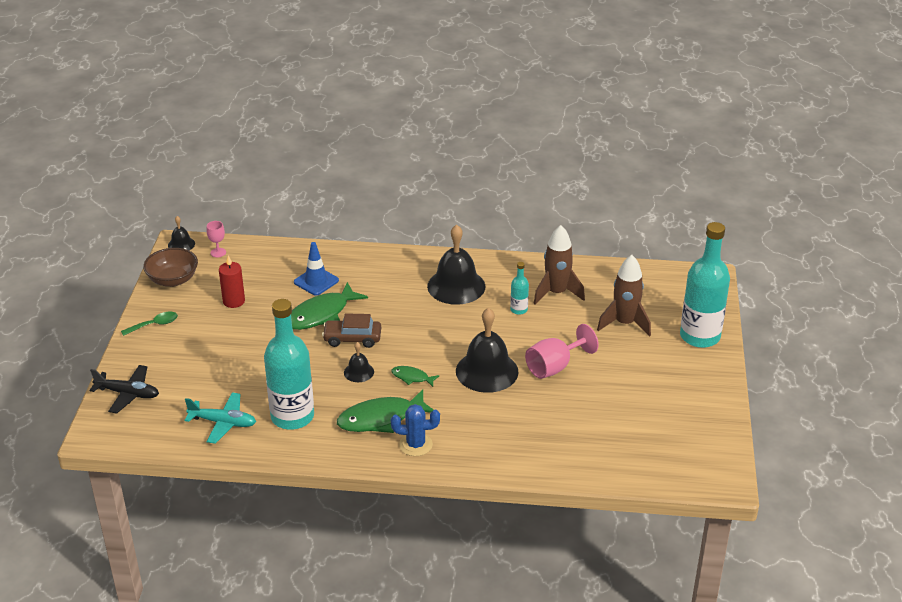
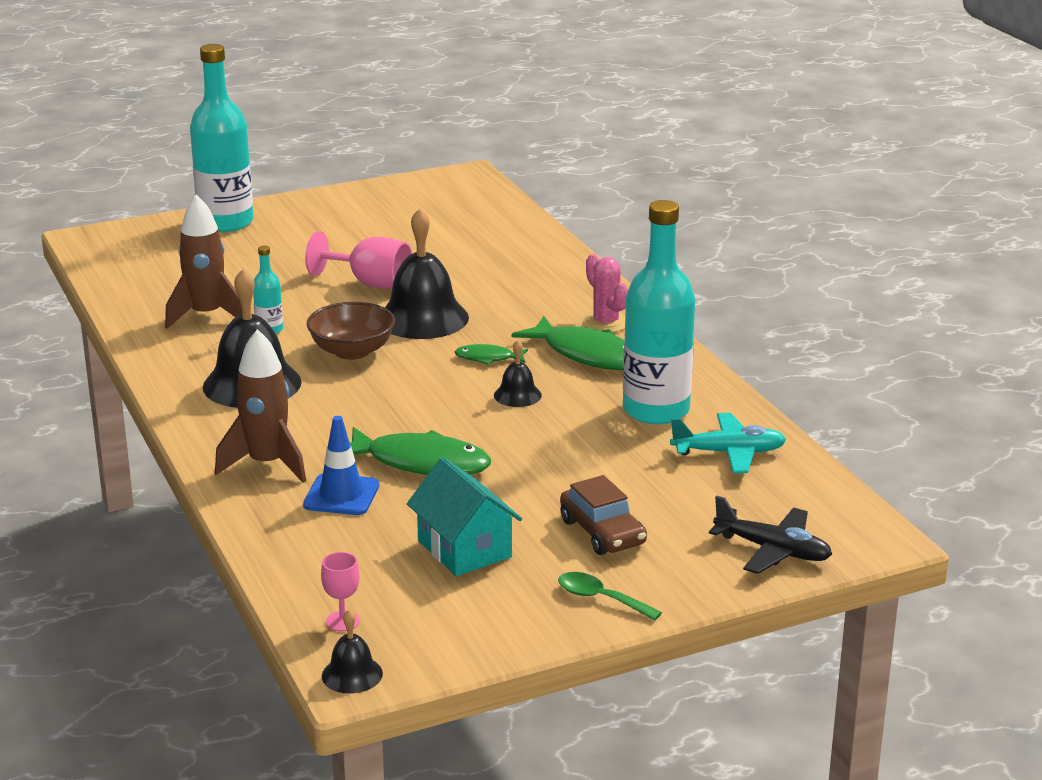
camera: 120 degrees left, 10 degrees down
black plane [89,365,159,414] -> black plane turned 135 degrees clockwise [709,495,832,574]
brown bowl [143,248,198,287] -> brown bowl moved to [307,302,395,360]
turquoise plane [184,393,256,444] -> turquoise plane turned 105 degrees clockwise [670,413,786,473]
red candle [219,256,245,308] -> turquoise house [407,457,522,576]
brown car [322,313,381,348] -> brown car moved to [560,475,647,555]
green fish [391,366,440,387] -> green fish turned 105 degrees clockwise [454,344,528,365]
blue cactus [391,404,440,456] -> pink cactus [583,254,628,333]
brown rocket [597,255,651,337] -> brown rocket moved to [215,329,306,483]

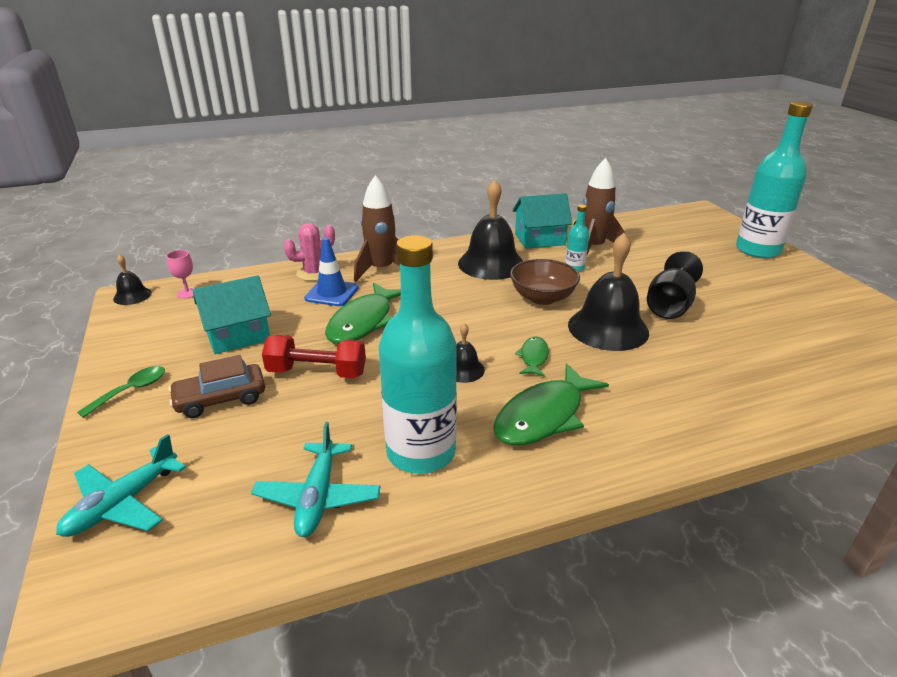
camera: 95 degrees right, 5 degrees up
pink goblet [305,231,412,289] -> black goblet [647,251,703,319]
pink cactus [583,254,628,333] -> pink cactus moved to [284,223,335,281]
black plane [709,495,832,574] -> turquoise plane [56,434,186,537]
none -> red dumbbell [262,335,366,378]
none -> turquoise house [512,193,573,249]

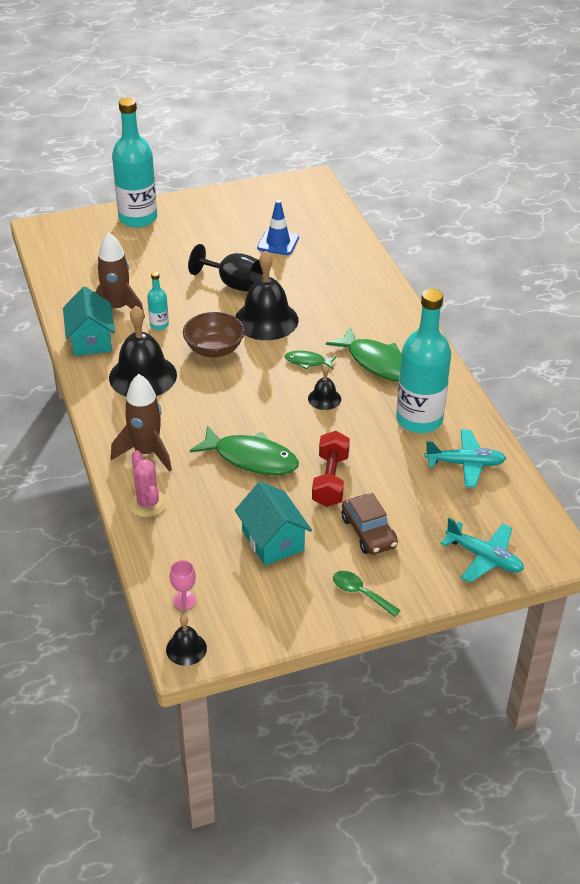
camera: 90 degrees left, 10 degrees up
blue traffic cone [304,237,359,306] -> blue traffic cone moved to [257,200,299,255]

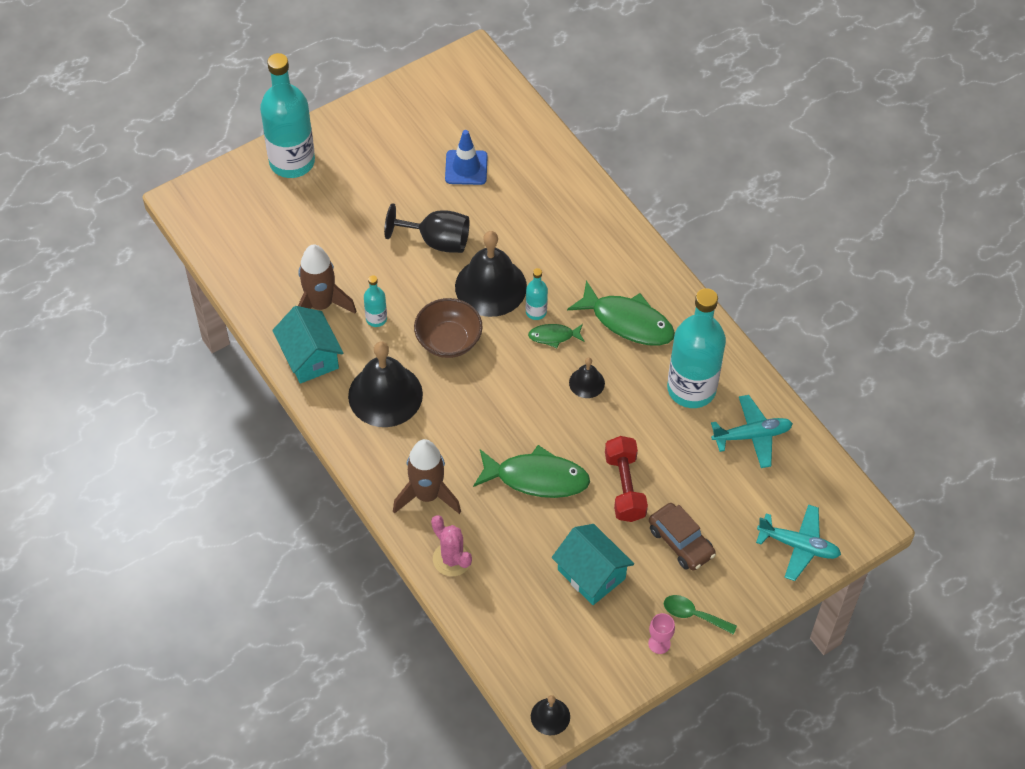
camera: 15 degrees left, 15 degrees up
pink goblet [170,560,196,610] -> pink goblet moved to [648,613,675,654]
none -> turquoise bottle [526,268,548,320]

